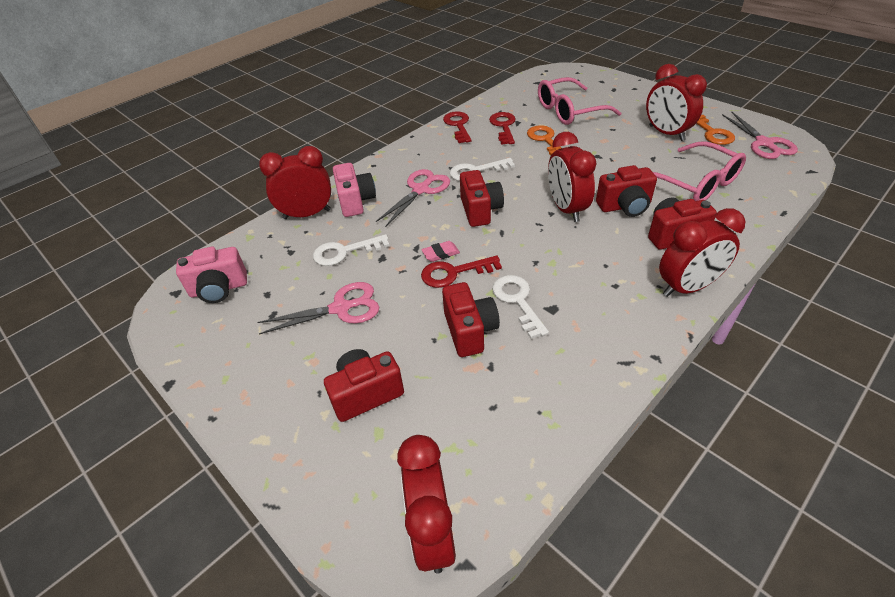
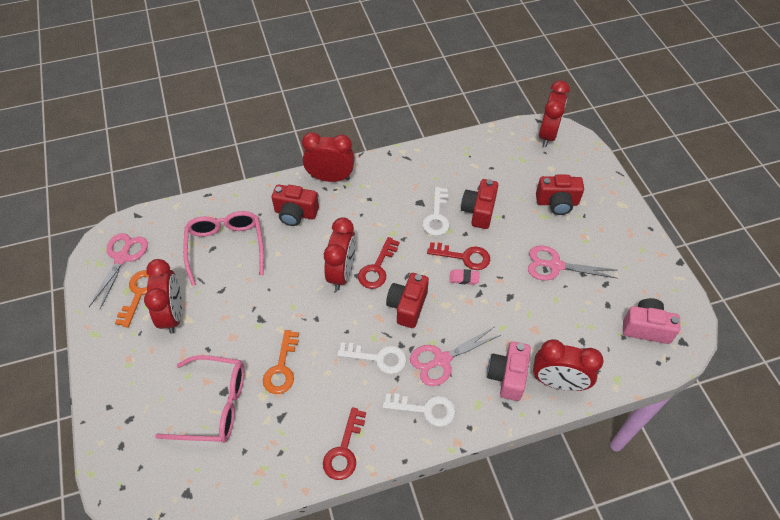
camera: 155 degrees left, 10 degrees up
white key [313,234,390,266] -> white key moved to [383,393,455,427]
red key [489,112,515,145] -> red key moved to [358,237,399,289]
red camera [596,165,657,217] -> none

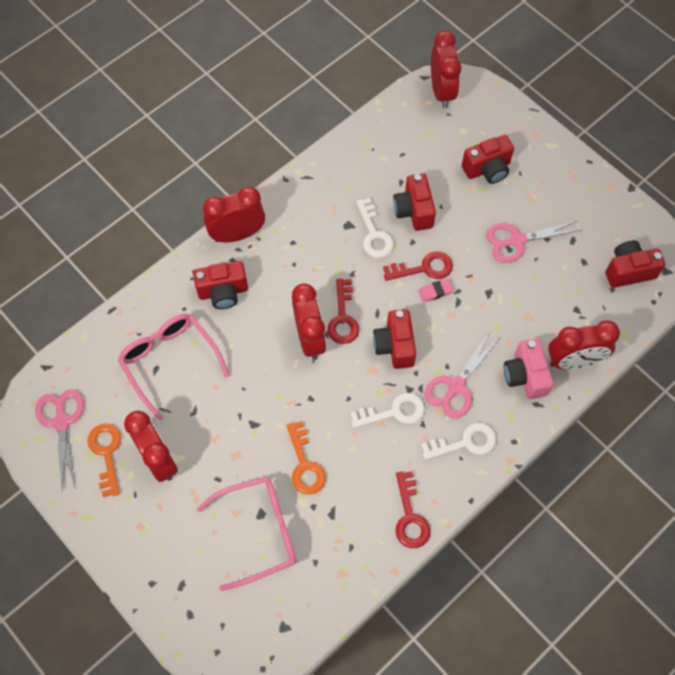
camera: 25 degrees left, 10 degrees up
pink camera [623,298,680,344] -> red camera [605,240,665,288]

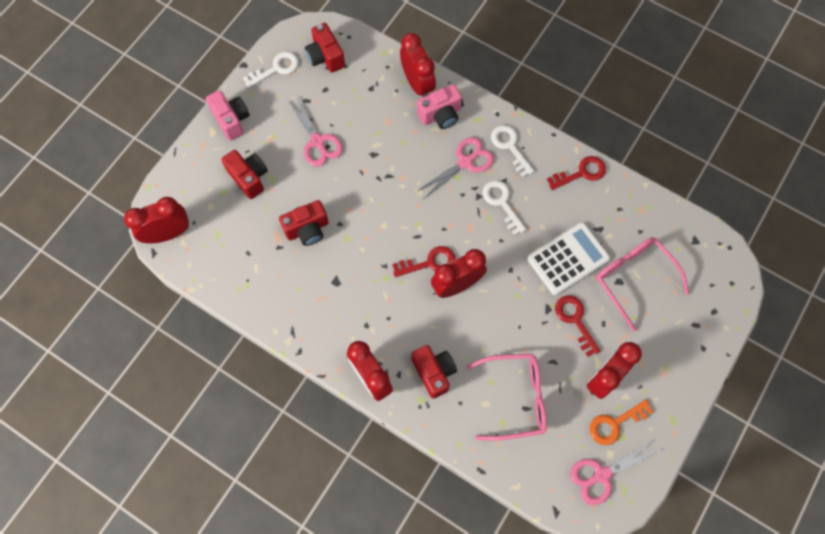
camera: 105 degrees left, 5 degrees up
pink glasses [118,314,230,420] -> pink glasses turned 135 degrees counterclockwise [467,354,547,441]
orange key [286,421,326,495] -> white calculator [527,222,610,295]
white key [356,198,394,258] -> white key moved to [243,52,299,88]
red camera [373,309,416,369] -> none
red key [383,251,453,281] -> red key moved to [555,296,601,357]
pink eraser [418,279,453,302] -> none
pink scissors [424,331,500,419] -> pink scissors turned 60 degrees counterclockwise [417,137,494,198]
none -> pink camera [206,90,250,141]

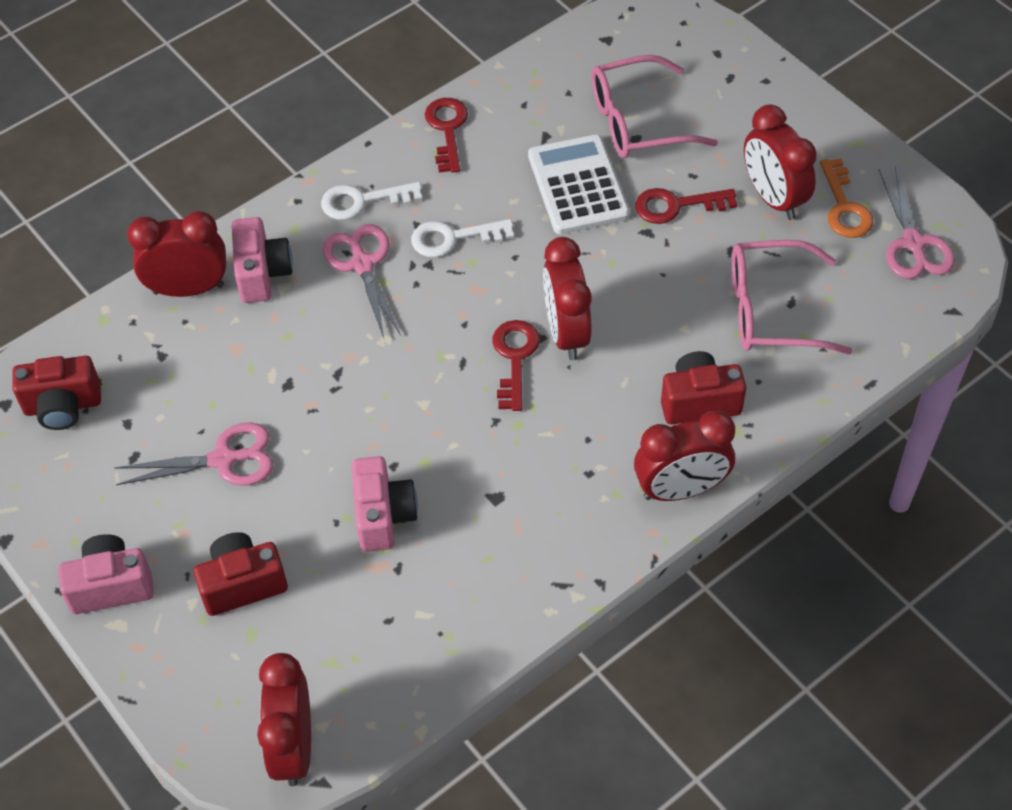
camera: 70 degrees left, 15 degrees down
white key [243,52,299,88] -> none
red camera [279,200,329,246] -> pink camera [351,456,418,552]
pink glasses [467,354,547,441] -> pink glasses turned 105 degrees counterclockwise [732,240,852,354]

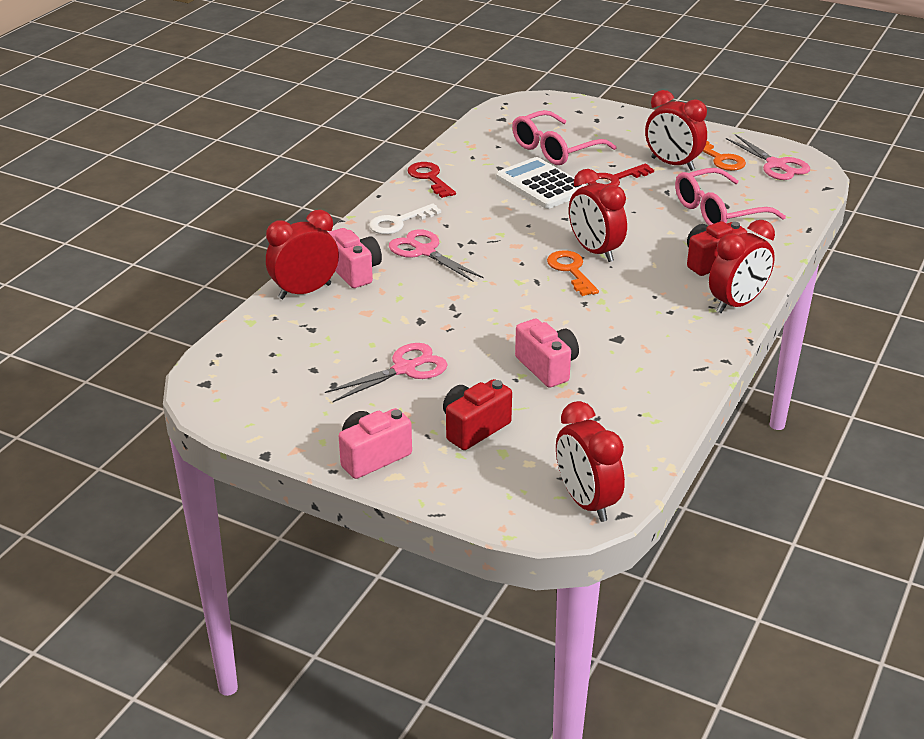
camera: 25 degrees left, 20 degrees down
red camera [12,356,101,430] -> none
white key [411,219,514,258] -> none
red key [493,320,540,411] -> orange key [547,250,599,296]

